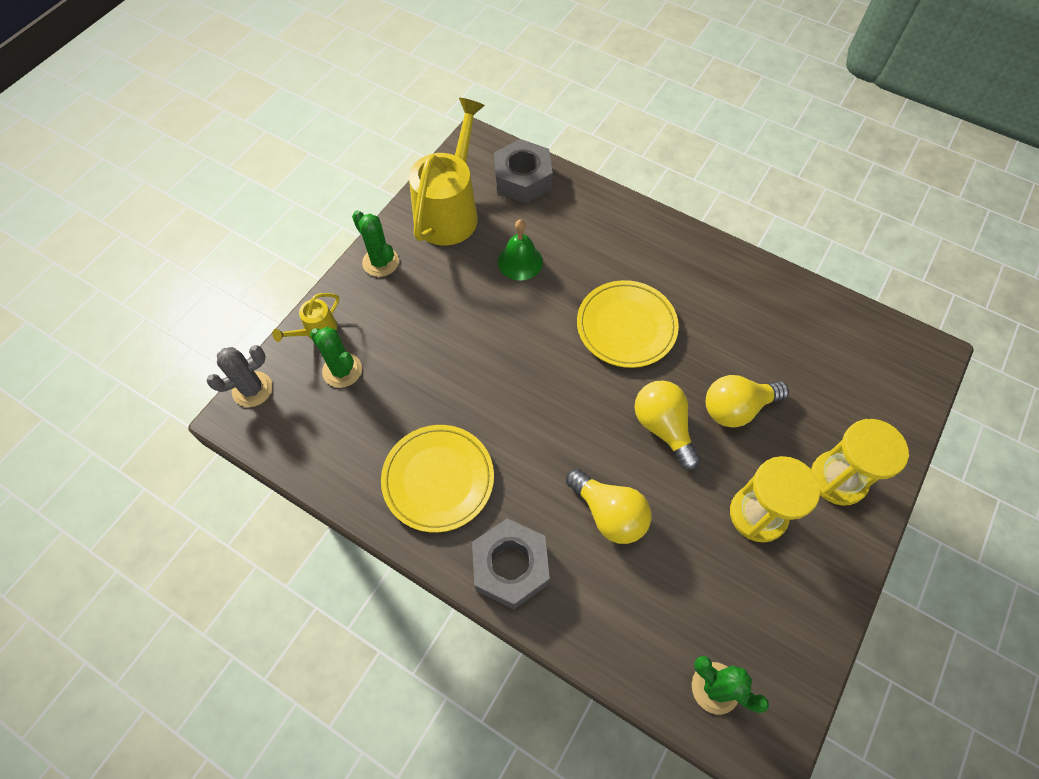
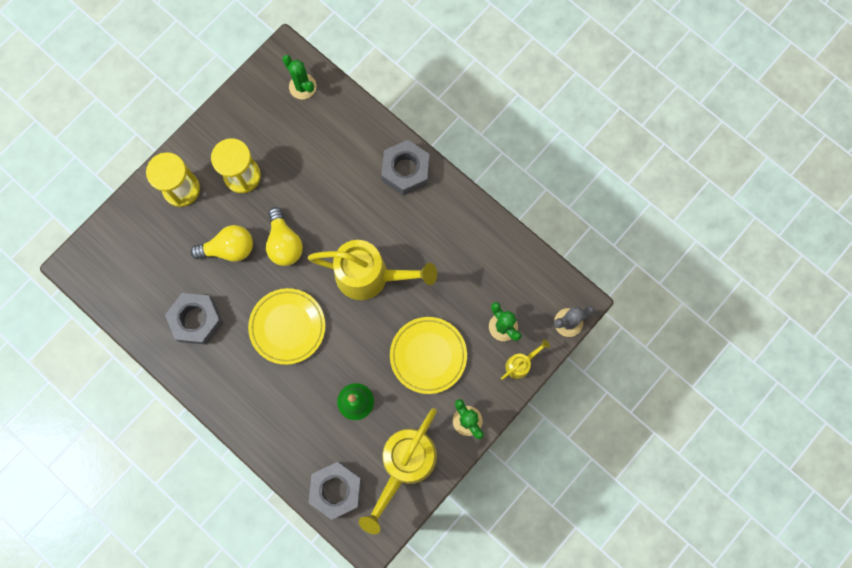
camera: 170 degrees left, 15 degrees up
yellow plate [381,425,494,533] -> yellow plate moved to [390,317,467,394]
yellow light bulb [566,468,651,544] -> none
none -> grey nut [165,293,223,345]
none -> yellow watering can [308,240,437,300]

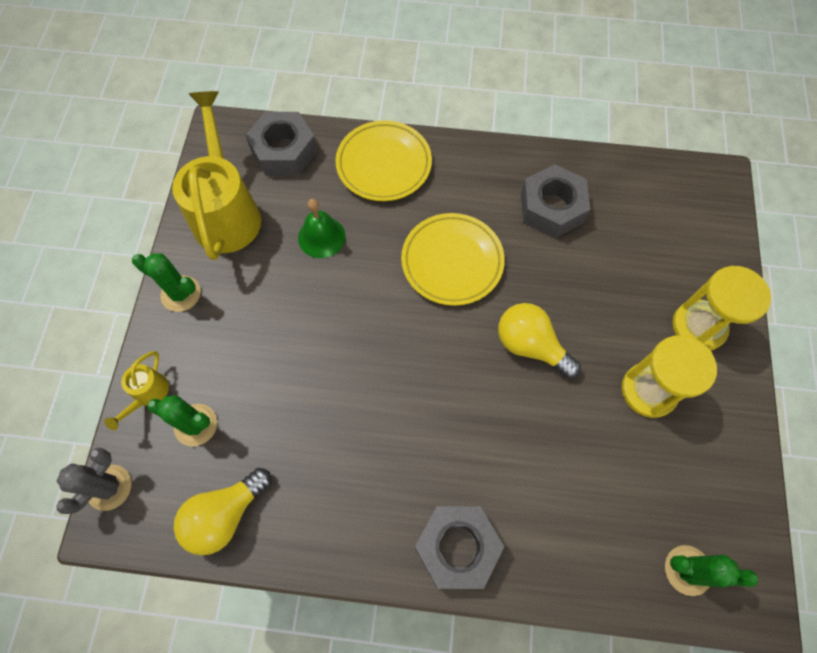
camera: 145 degrees right, 10 degrees down
yellow light bulb [190,225,253,262] -> yellow light bulb moved to [174,468,271,555]
yellow watering can [308,240,437,300] -> none
yellow plate [390,317,467,394] -> yellow plate moved to [335,120,432,201]

